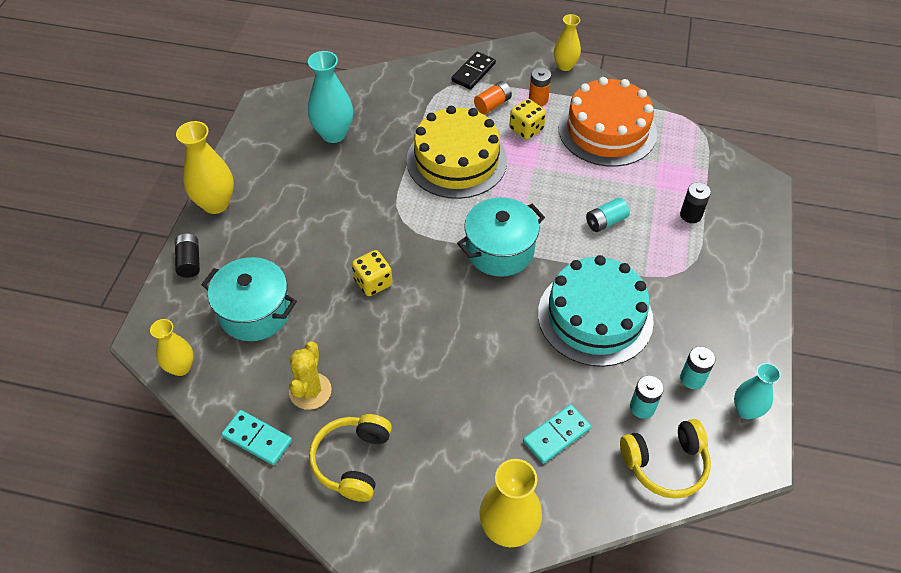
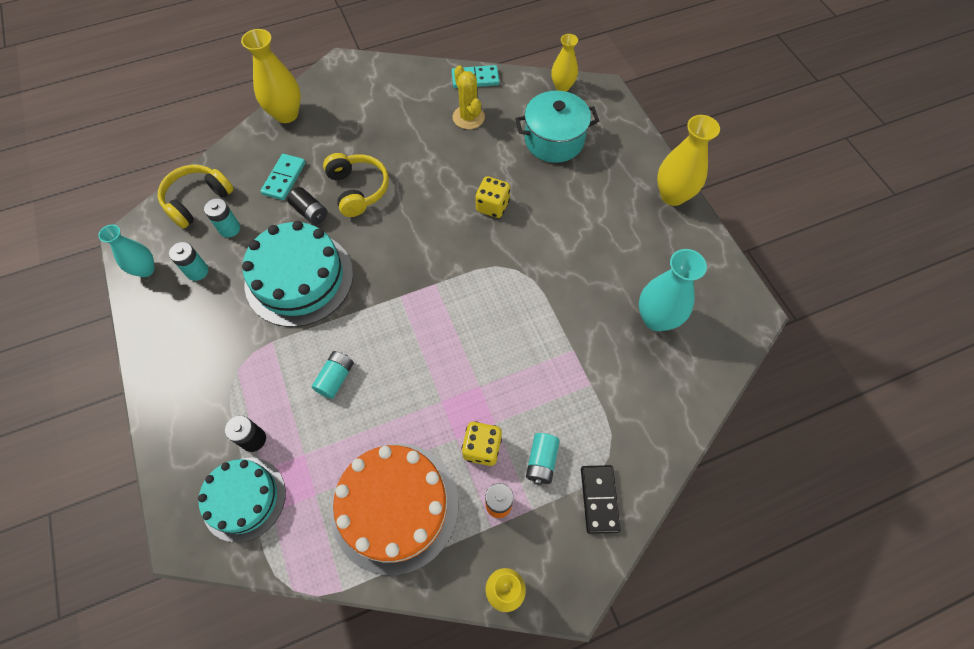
camera: 145 degrees right, 10 degrees up
black battery [175,233,200,278] -> black battery moved to [287,187,327,225]
yellow headphones [309,414,392,502] -> yellow headphones moved to [323,153,389,217]
yellow cake [406,106,507,199] -> none
turquoise pot [457,197,545,277] -> none
orange battery [474,81,512,114] -> turquoise battery [526,433,560,485]
none -> turquoise cake [198,458,286,543]

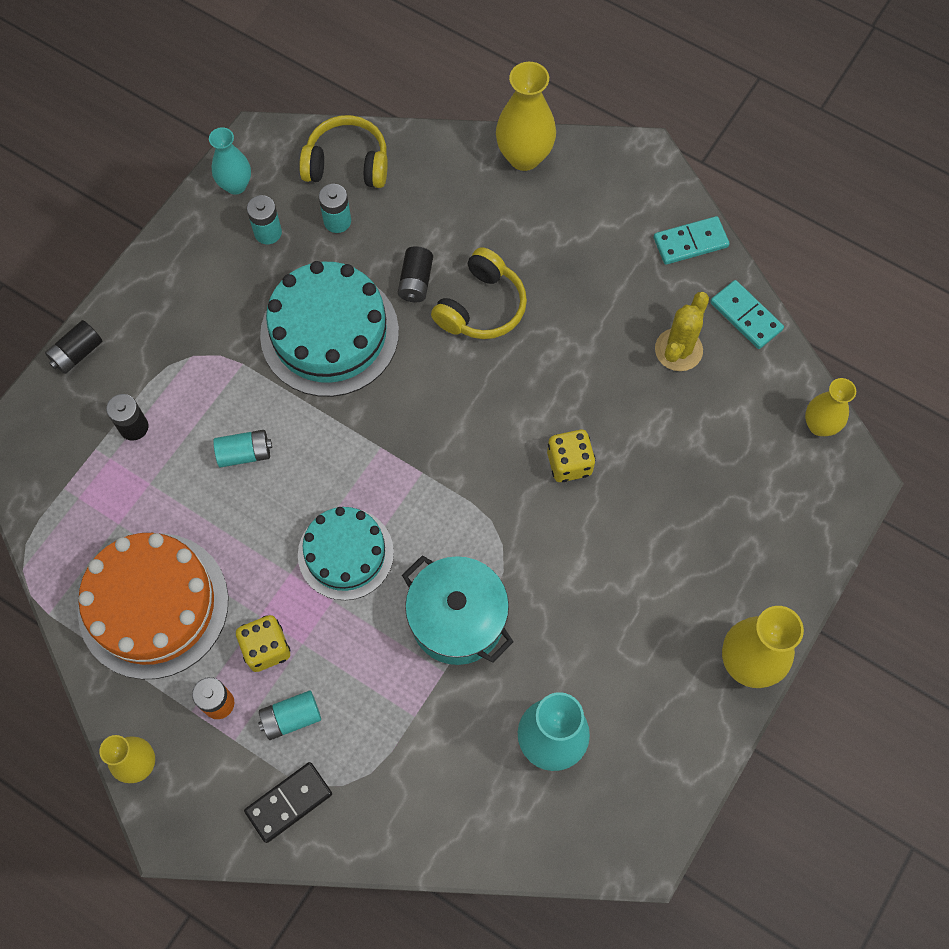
camera: 55 degrees right, 5 degrees up
turquoise cake [198,458,286,543] -> turquoise cake moved to [298,507,394,600]
turquoise domino [260,154,305,200] -> turquoise domino moved to [654,216,729,265]
turquoise pot [515,91,599,163] -> turquoise pot moved to [402,555,513,665]
none -> black battery [45,320,102,374]

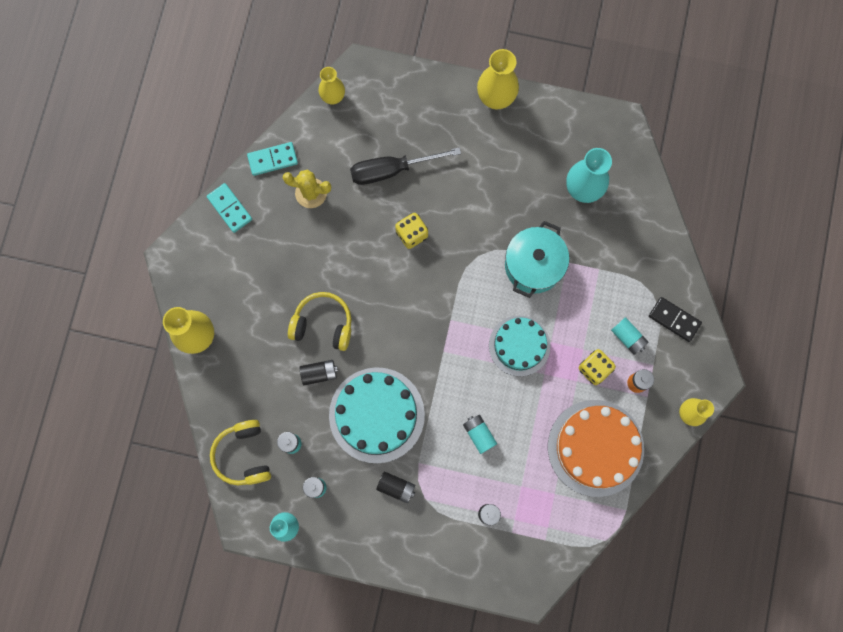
camera: 110 degrees left, 10 degrees up
black battery [45,320,102,374] -> black battery moved to [376,472,415,503]
turquoise domino [710,280,784,349] -> turquoise domino turned 45 degrees clockwise [247,142,298,176]
none -> black screwdriver [350,147,461,185]

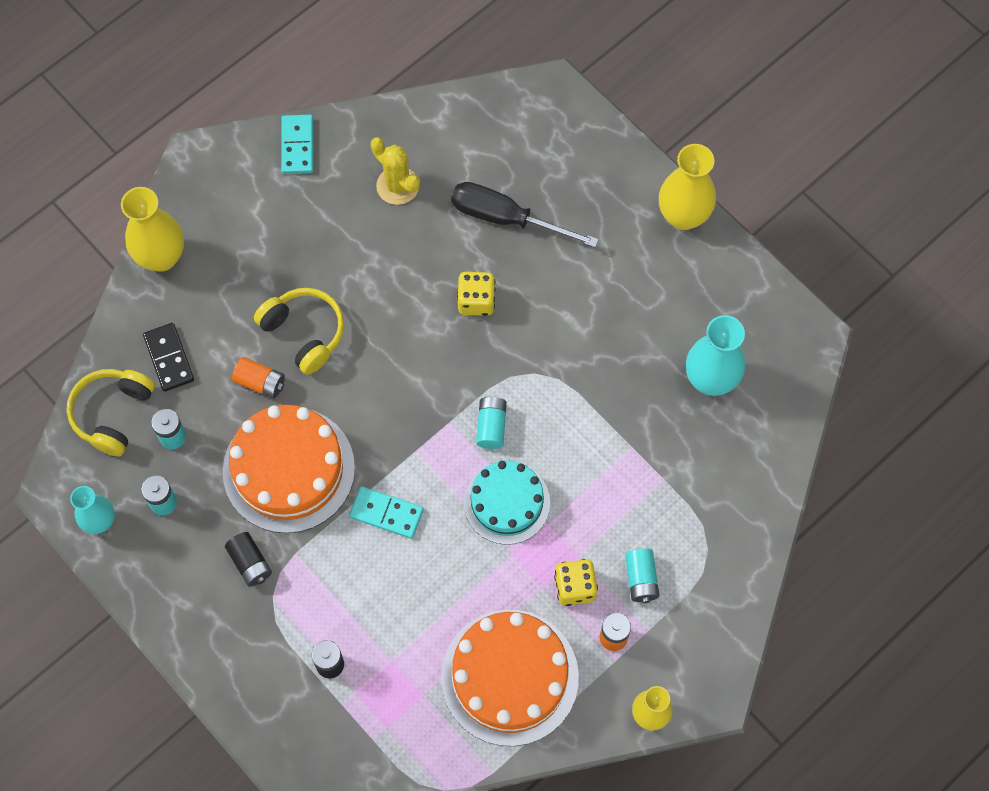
camera: 35 degrees right, 10 degrees down
turquoise domino [247,142,298,176] -> turquoise domino moved to [349,486,424,539]
black battery [300,360,338,385] -> orange battery [232,357,285,398]
yellow vase [319,67,345,104] -> none
turquoise cake [329,367,425,463] -> orange cake [223,405,355,533]
turquoise battery [463,415,497,454] -> turquoise battery moved to [476,396,507,449]
turquoise pot [505,221,569,298] -> none
black domino [649,297,702,342] -> black domino moved to [143,323,194,392]

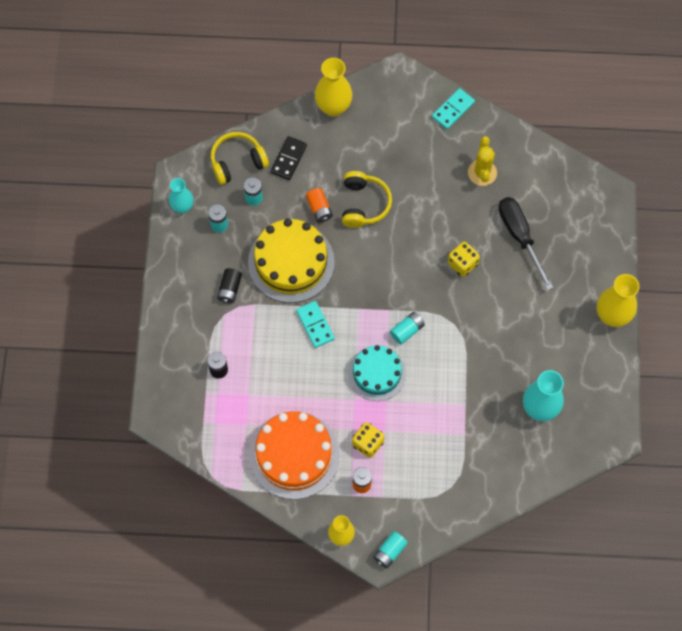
camera: 45 degrees right, 0 degrees up
orange cake [223,405,355,533] -> yellow cake [248,219,335,303]
turquoise battery [625,548,659,603] -> turquoise battery moved to [373,531,408,568]

